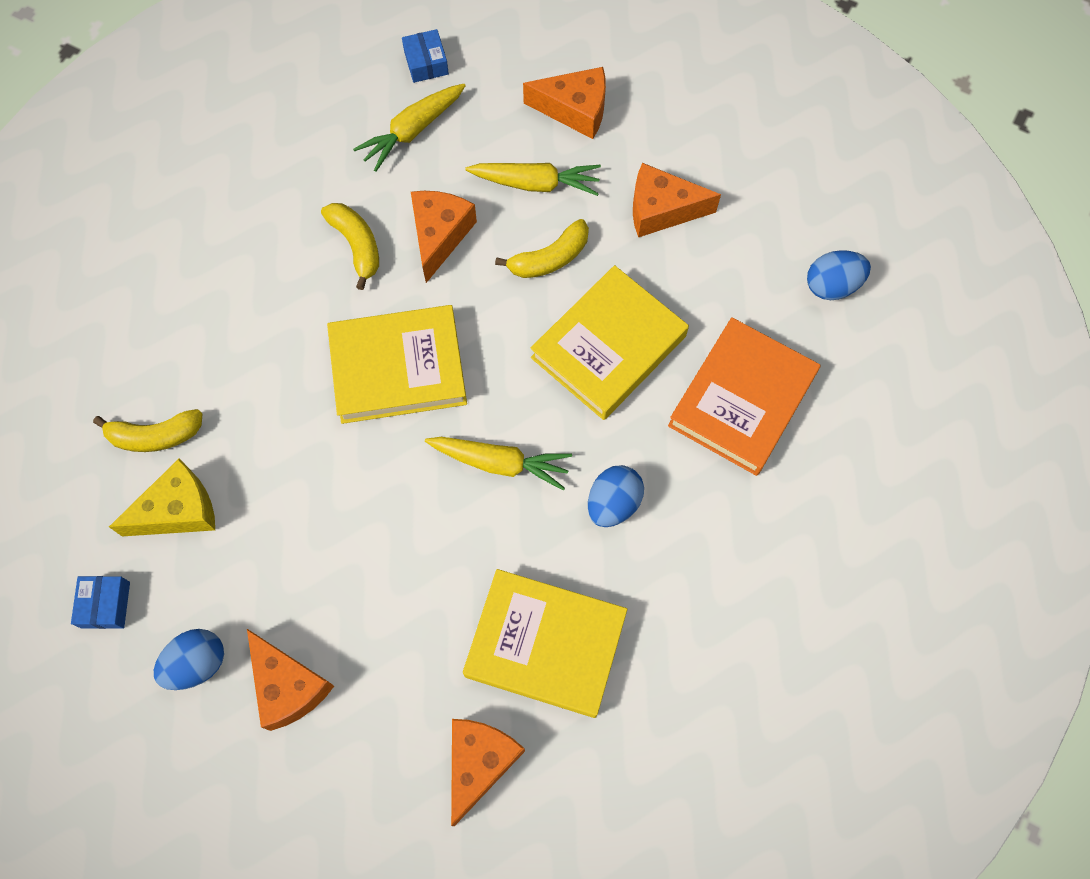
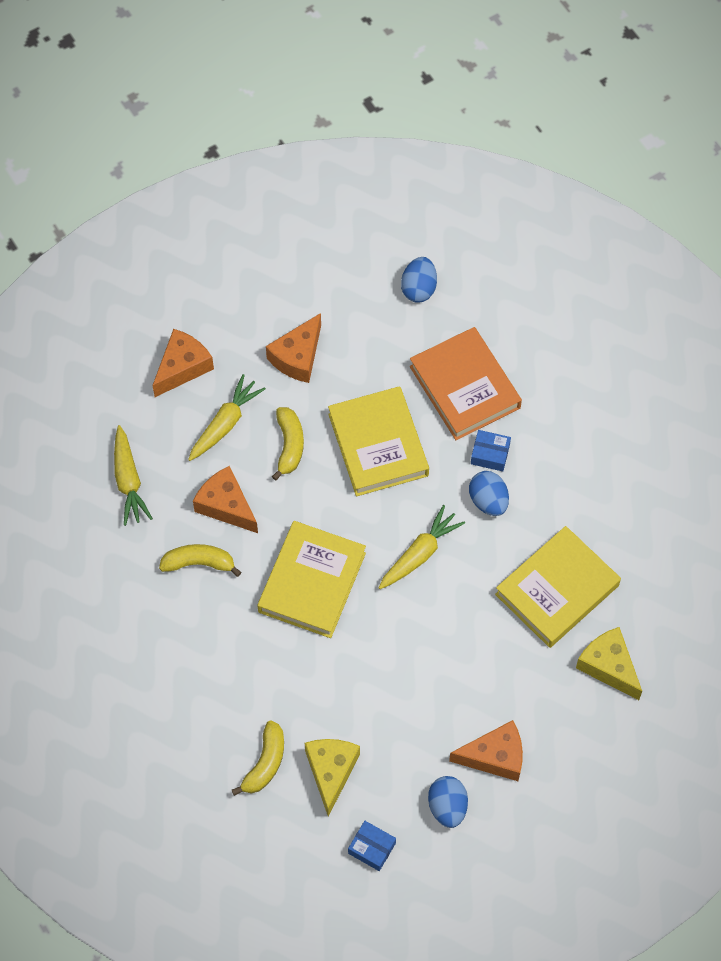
camera: 60 degrees left, 5 degrees down
blue box [402,29,449,83] -> blue box moved to [471,430,511,472]
orange cheese [451,719,525,826] -> yellow cheese [576,627,642,700]

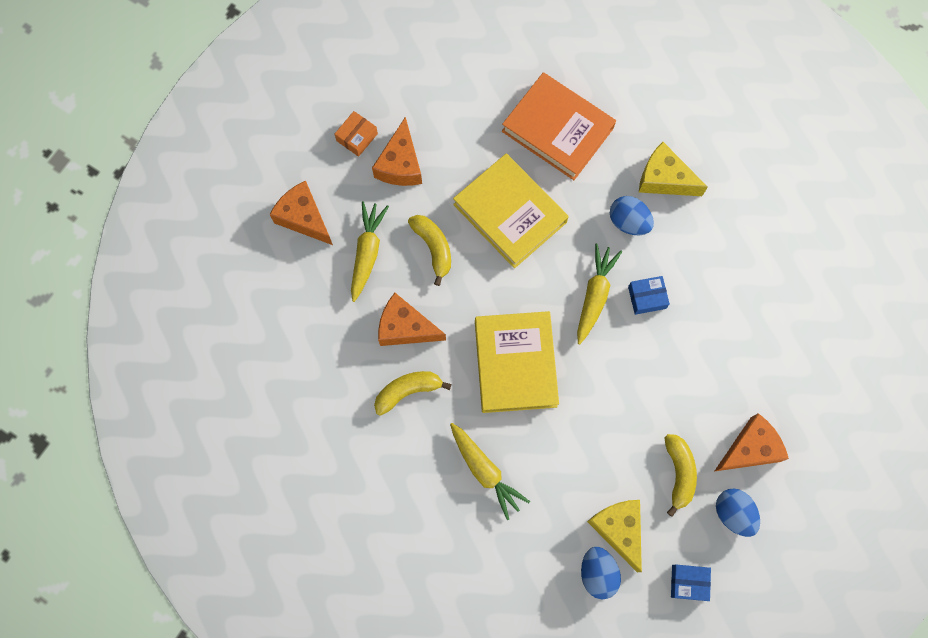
camera: 25 degrees left, 10 degrees up
yellow carrot [114,425,153,526] -> yellow carrot moved to [450,423,530,520]
orange cheese [152,329,214,397] -> orange cheese turned 60 degrees counterclockwise [269,181,333,245]
yellow banana [232,720,284,796] -> yellow banana moved to [664,434,697,517]
blue egg [401,257,437,302] -> blue egg moved to [581,547,621,599]
blue box [471,430,511,472] -> blue box moved to [628,276,670,315]
yellow book [495,526,621,648] -> none
yellow cheese [576,627,642,700] -> yellow cheese moved to [639,142,708,196]
none -> orange box [335,111,378,157]

